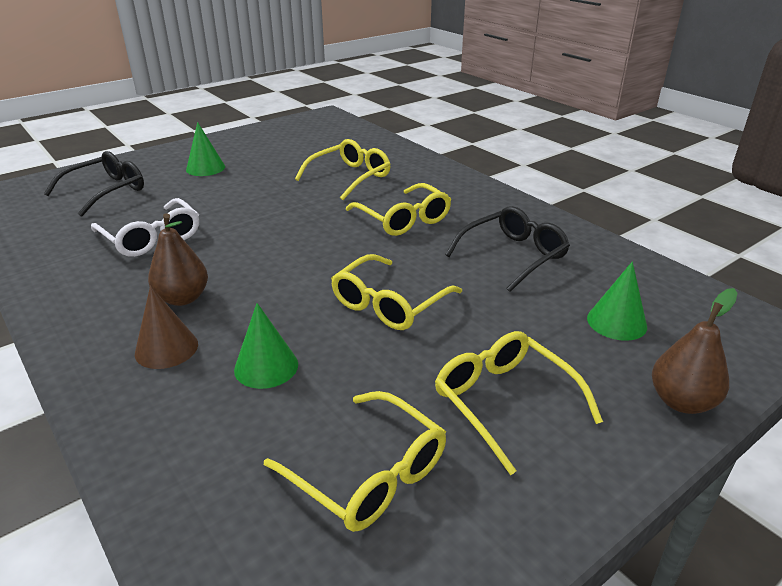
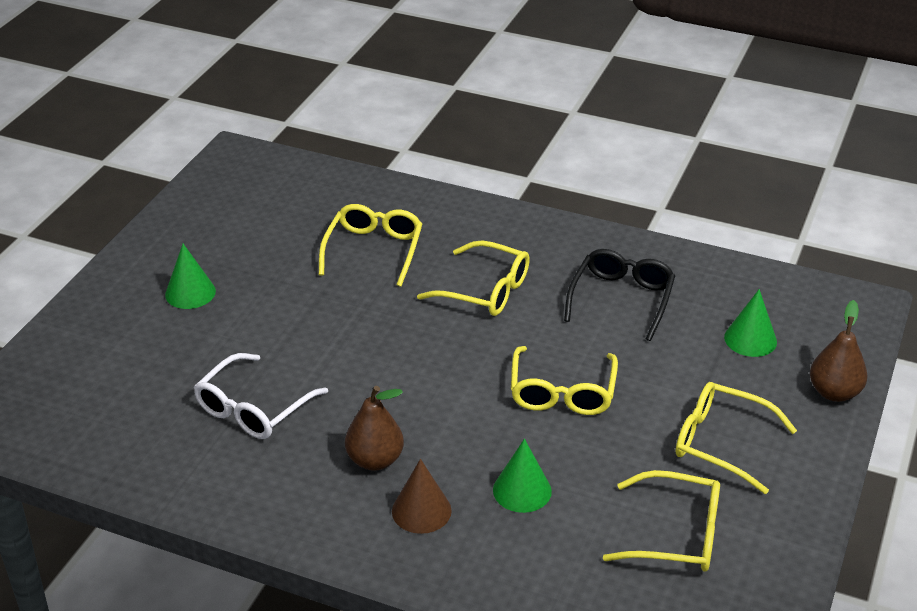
camera: 30 degrees left, 5 degrees up
black glasses [44,151,144,217] -> none
white glasses [91,198,199,257] -> white glasses turned 105 degrees clockwise [194,353,328,439]

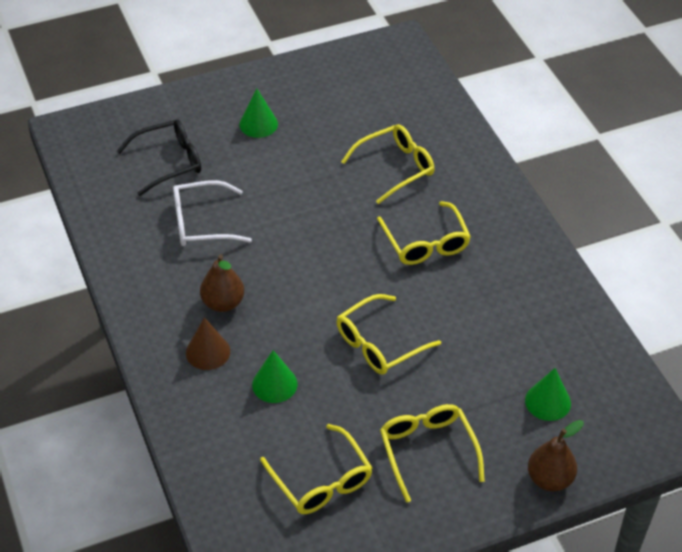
camera: 45 degrees right, 10 degrees up
black glasses [564,249,675,341] -> black glasses moved to [117,120,201,196]

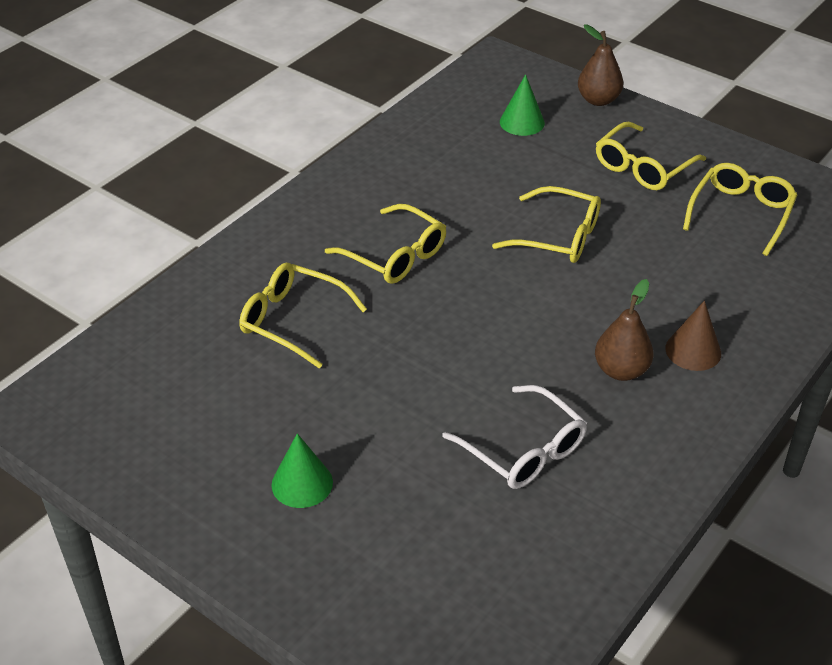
camera: 120 degrees left, 5 degrees down
black glasses [117,120,201,196] -> none
green cone [252,350,297,403] -> none
yellow glasses [377,201,471,265] -> yellow glasses turned 90 degrees clockwise [325,204,446,284]

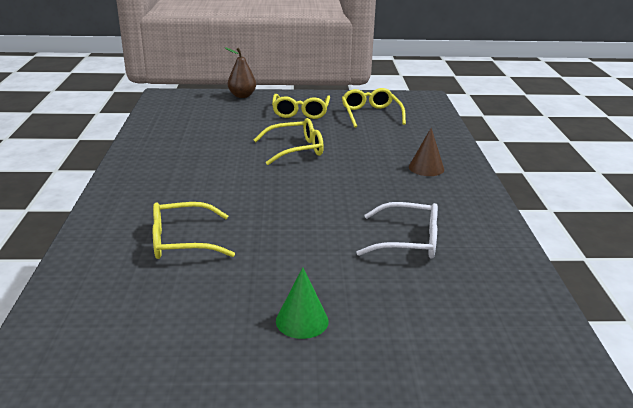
camera: 40 degrees left, 15 degrees down
yellow glasses [325,204,446,284] -> none
green cone [500,74,545,136] -> none
brown pear [595,279,654,381] -> none

